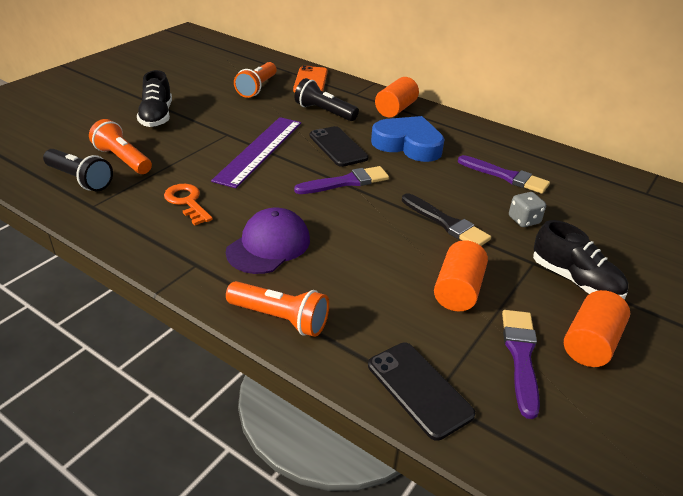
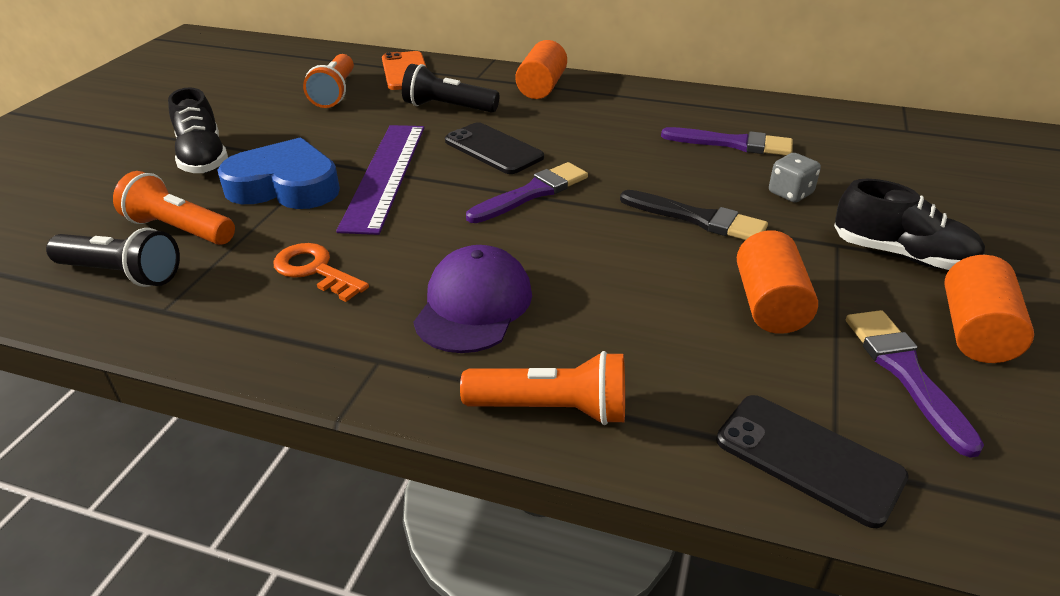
camera: 15 degrees left, 0 degrees up
blue heart [371,116,445,162] -> blue heart moved to [217,137,340,209]

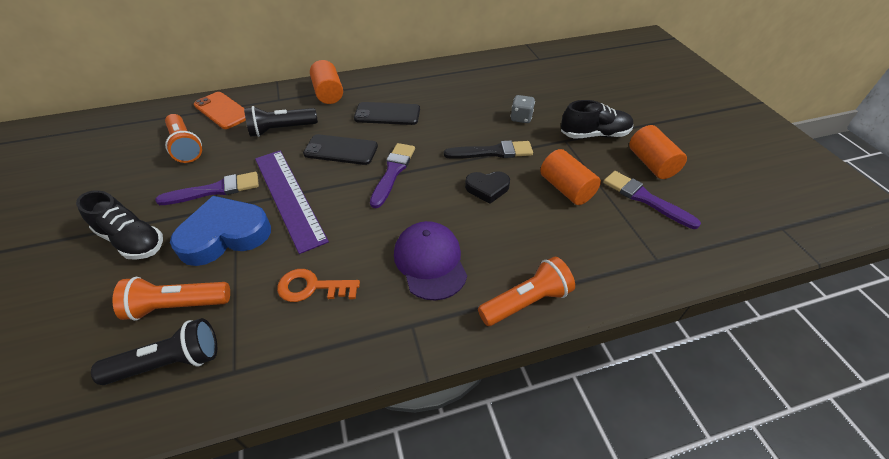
camera: 35 degrees left, 10 degrees up
purple brush [661,127,793,155] -> purple brush moved to [155,172,259,205]
black phone [716,395,909,528] -> black phone moved to [354,102,420,125]
none -> black heart [465,171,510,204]

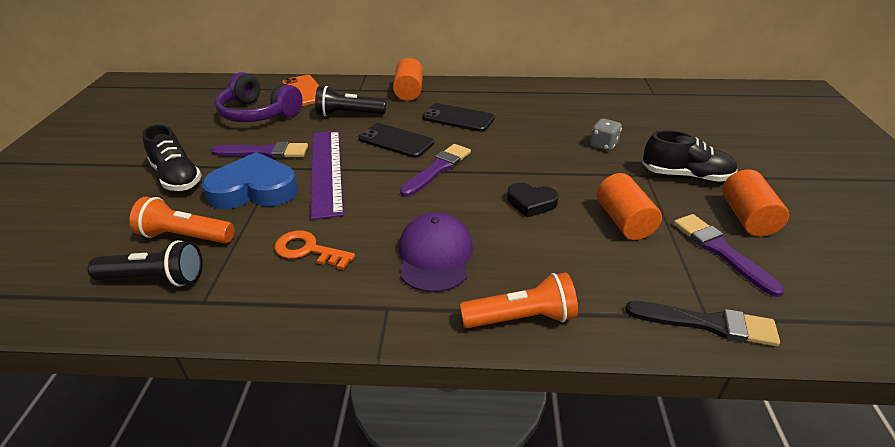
camera: 20 degrees right, 10 degrees down
orange flashlight [165,114,202,163] -> purple headphones [215,72,303,122]
black brush [444,140,533,159] -> black brush moved to [625,301,780,346]

